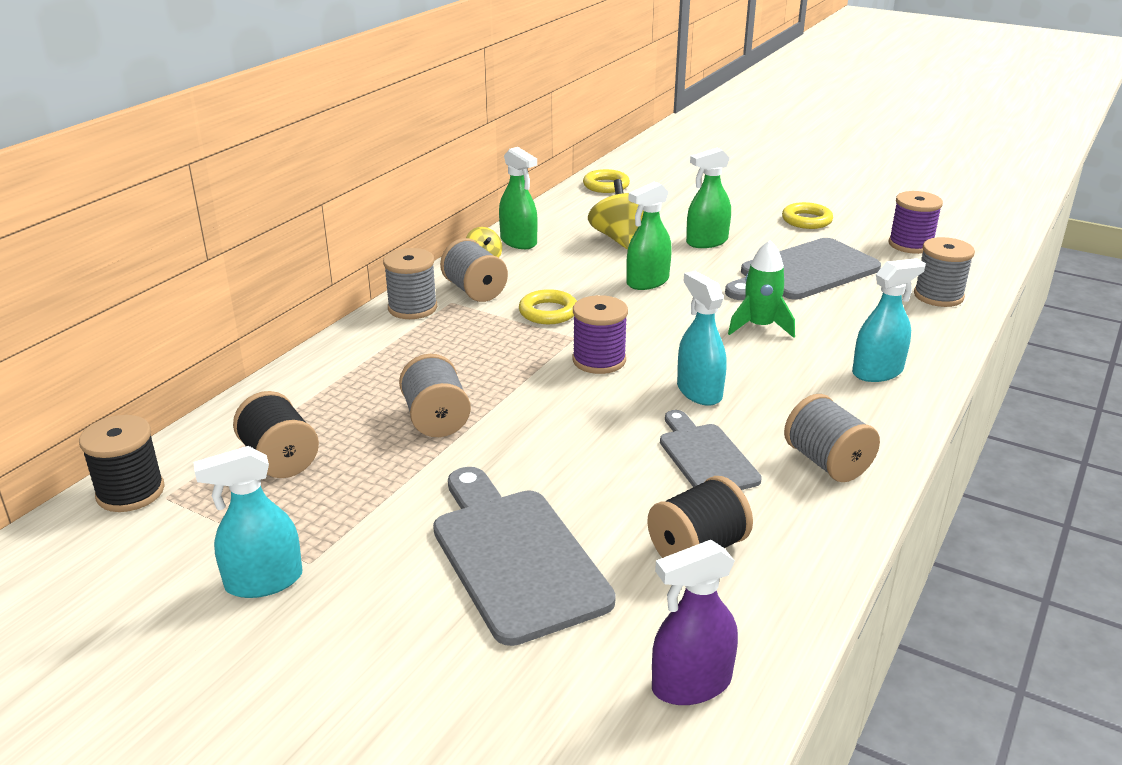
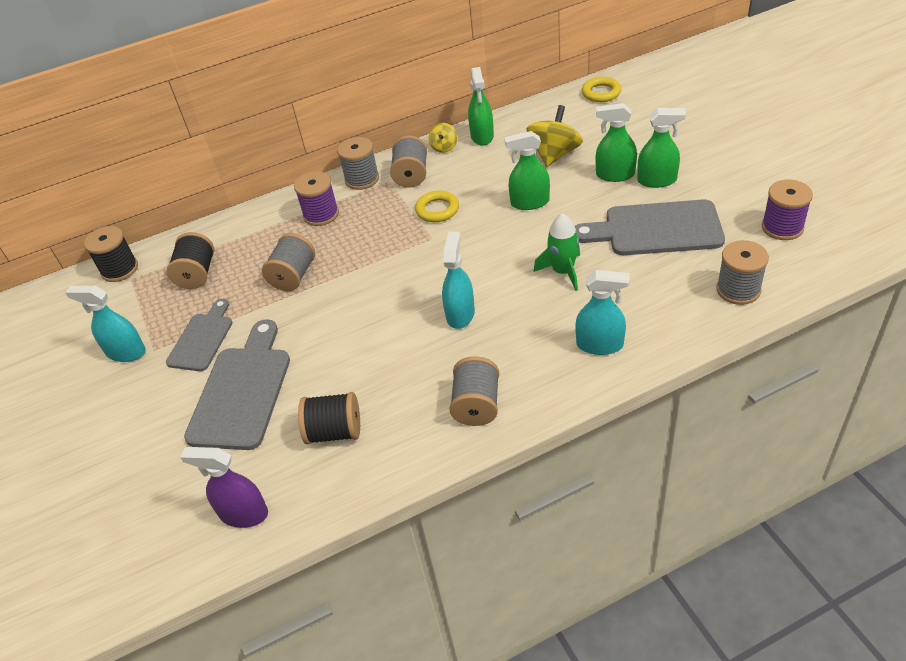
camera: 40 degrees right, 15 degrees up
purple spool [572,295,628,374] -> purple spool moved to [294,171,339,226]
grey cutting board [660,410,762,490] -> grey cutting board moved to [166,299,232,371]
yellow ring [782,202,833,229] -> none
none -> green spray bottle [637,108,686,188]

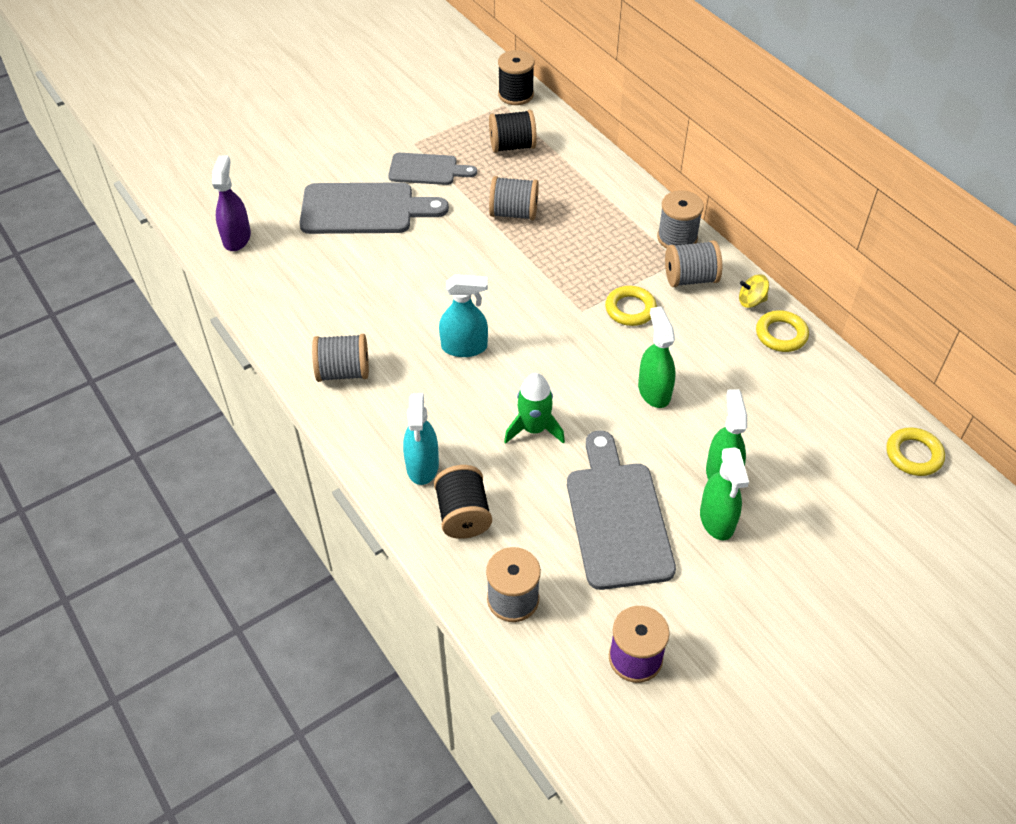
camera: 75 degrees right, 5 degrees up
turquoise spray bottle [65,286,146,362] -> none
purple spool [294,171,339,226] -> none
black spool [298,392,360,444] -> black spool moved to [434,465,492,539]
green spray bottle [468,67,494,146] -> yellow ring [756,310,809,352]
yellow spinning top [527,105,583,167] -> none

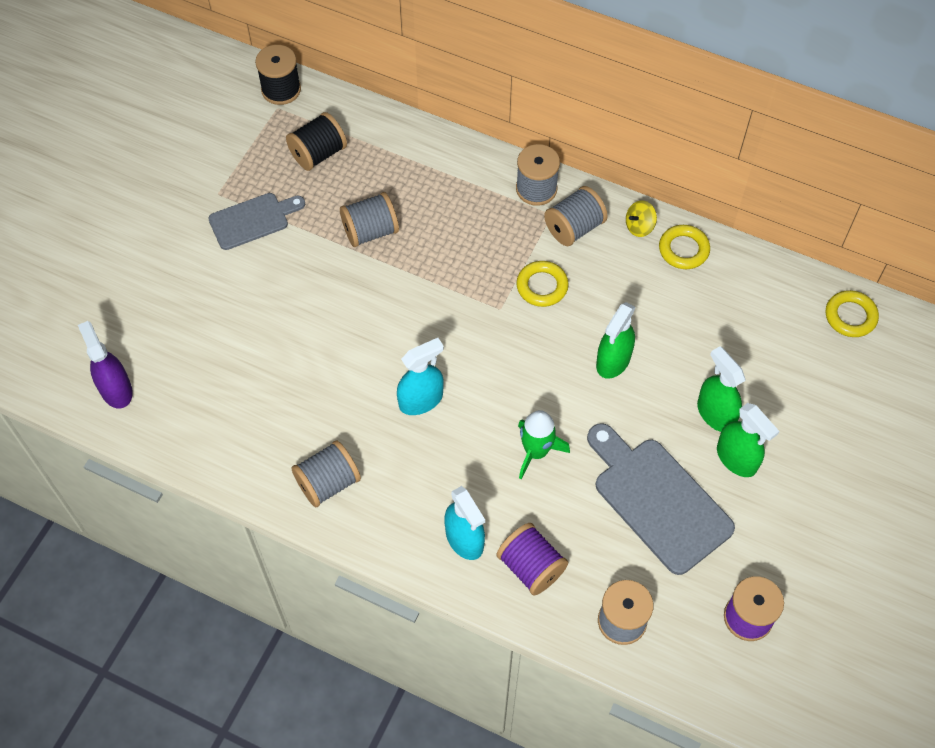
camera: 30 degrees left, 10 degrees up
grey cutting board [300,182,449,234] -> none
black spool [434,465,492,539] -> purple spool [496,523,568,595]
green spray bottle [638,306,676,408] -> green spray bottle turned 105 degrees counterclockwise [596,302,635,379]

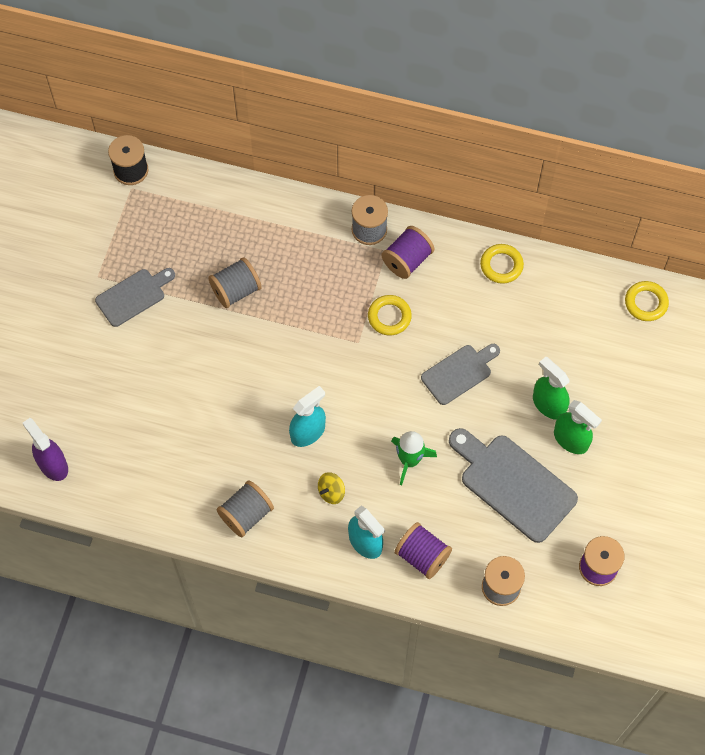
camera: 10 degrees left, 5 degrees up
black spool [286,112,347,171] -> none
grey spool [544,186,608,246] -> purple spool [381,226,434,279]
green spray bottle [596,302,635,379] -> grey cutting board [421,344,500,405]
yellow spinning top [626,200,657,237] -> yellow spinning top moved to [318,472,345,504]

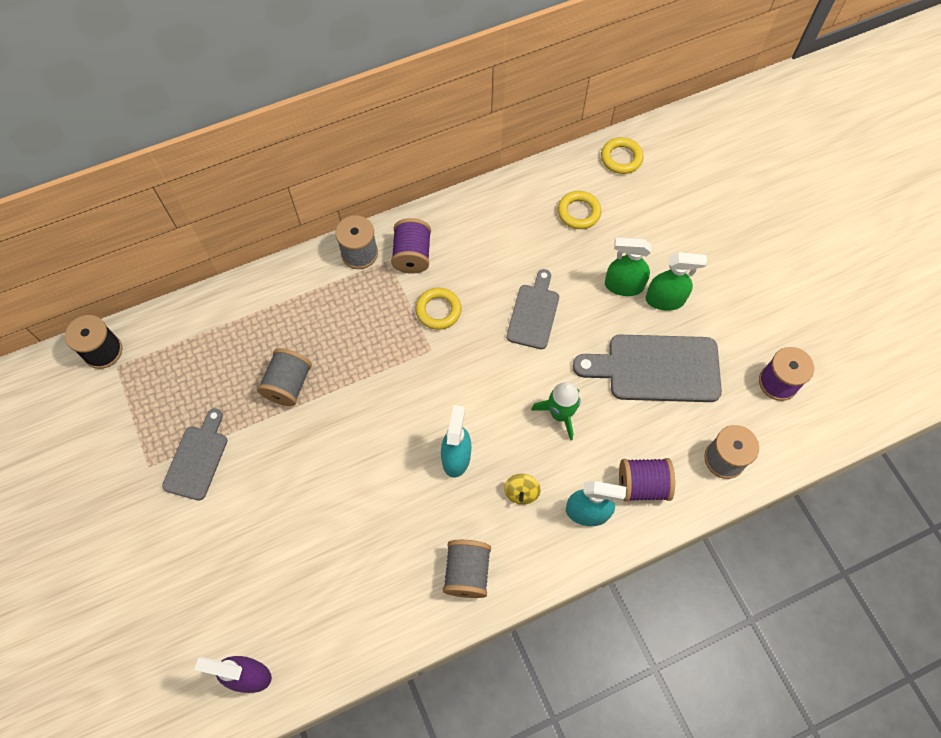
camera: 40 degrees left, 0 degrees up
yellow ring [480,244,524,284] -> yellow ring moved to [558,191,601,229]

